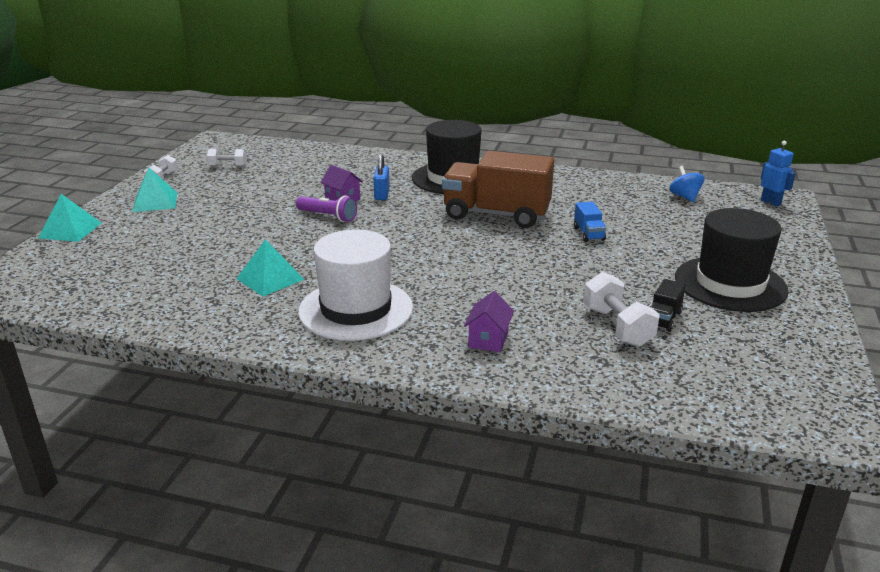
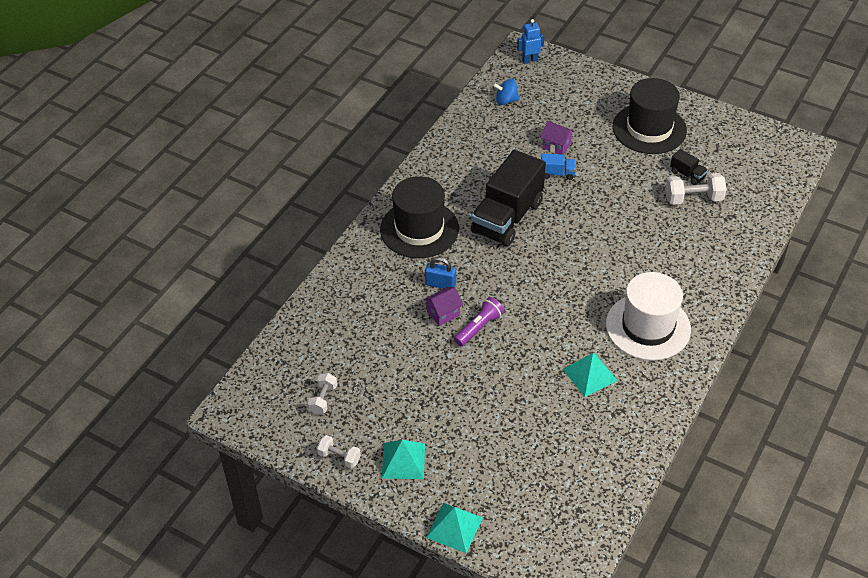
camera: 75 degrees left, 20 degrees up
brown truck [442,151,554,228] -> black truck [471,150,546,247]
purple house [464,291,514,352] -> purple house moved to [541,121,575,155]

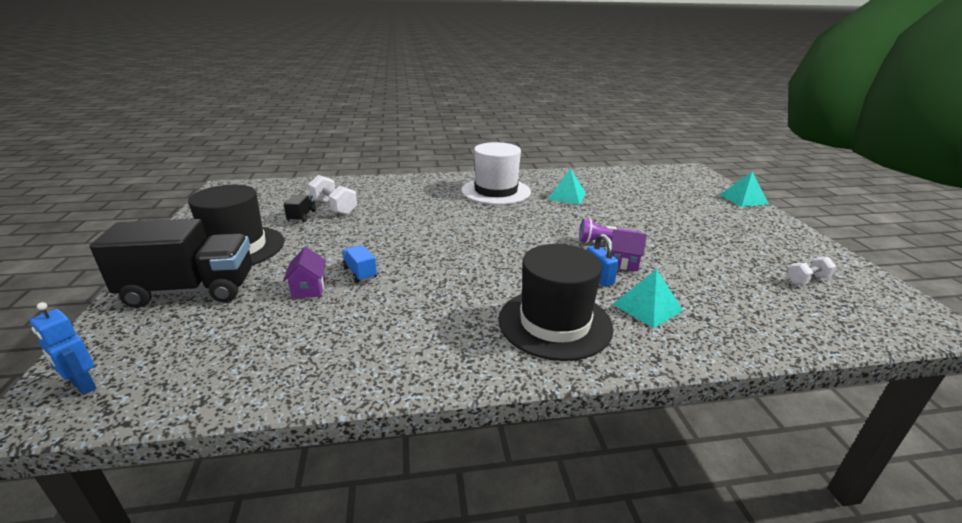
camera: 130 degrees left, 20 degrees down
white dumbbell [317,435,361,468] -> none
turquoise pyramid [382,440,425,479] -> turquoise pyramid moved to [613,269,683,328]
black truck [471,150,546,247] -> black truck moved to [90,219,252,308]
blue spinning top [493,79,519,105] -> none

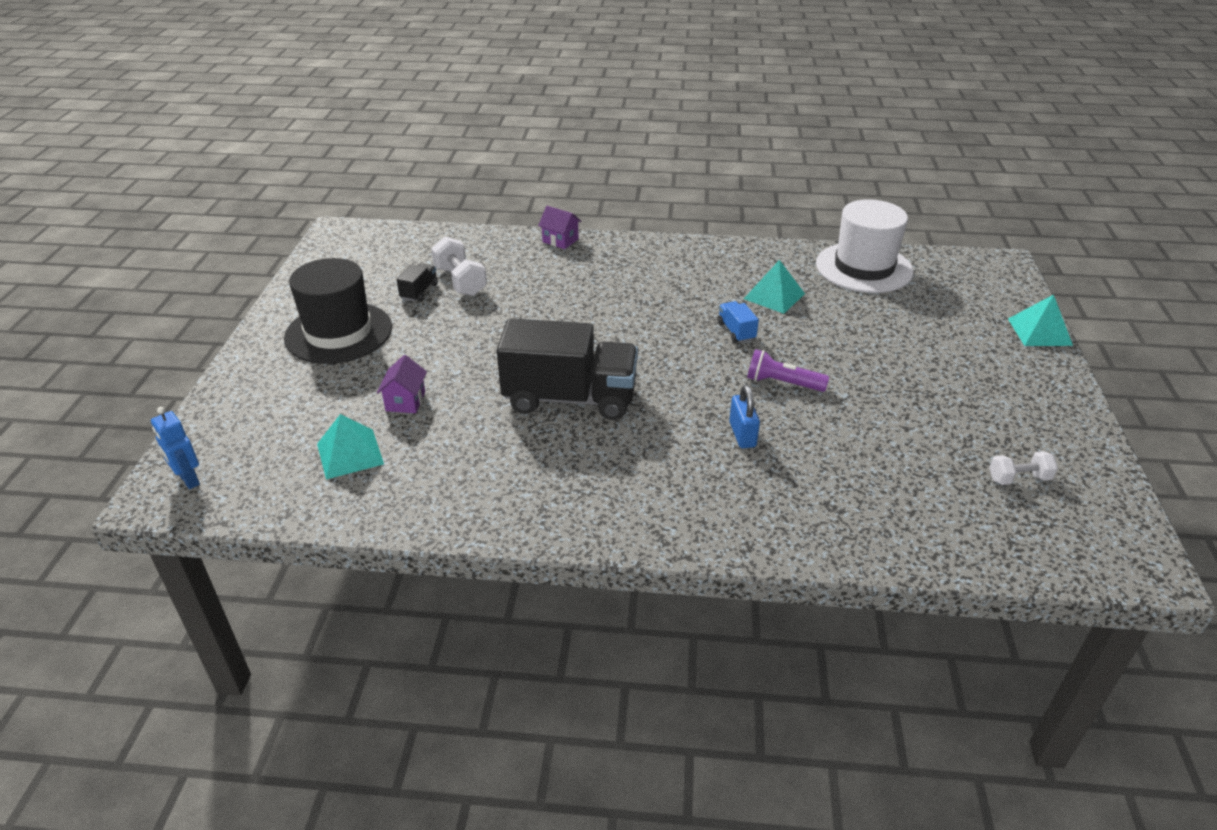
camera: 15 degrees right, 10 degrees up
black truck [90,219,252,308] -> black truck moved to [497,318,638,420]
blue truck [342,246,377,283] -> blue truck moved to [718,301,759,343]
white hat [461,142,531,205] -> white hat moved to [816,199,914,293]
black hat [498,244,613,361] -> none
purple house [611,229,647,271] -> purple house moved to [538,206,581,249]
turquoise pyramid [613,269,683,328] -> turquoise pyramid moved to [317,414,384,479]

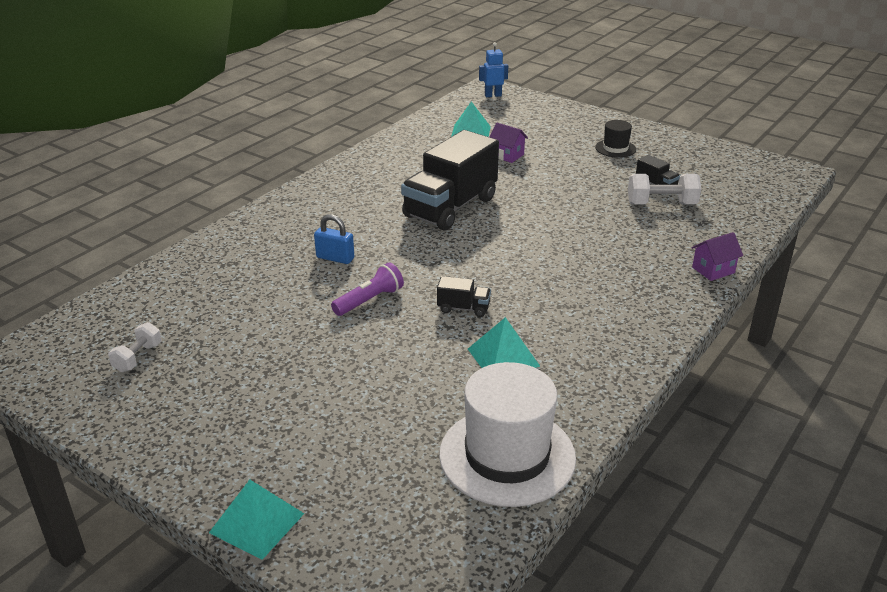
camera: 120 degrees right, 5 degrees down
black hat [284,258,392,364] -> black hat [595,120,636,158], size x0.48
blue truck [718,301,759,343] -> black truck [437,276,491,317]

